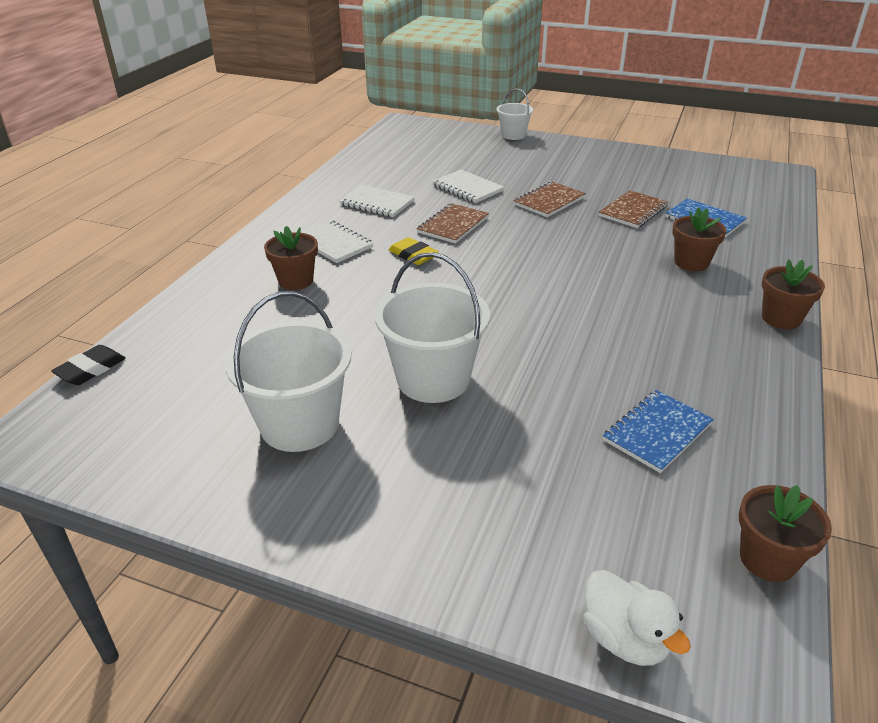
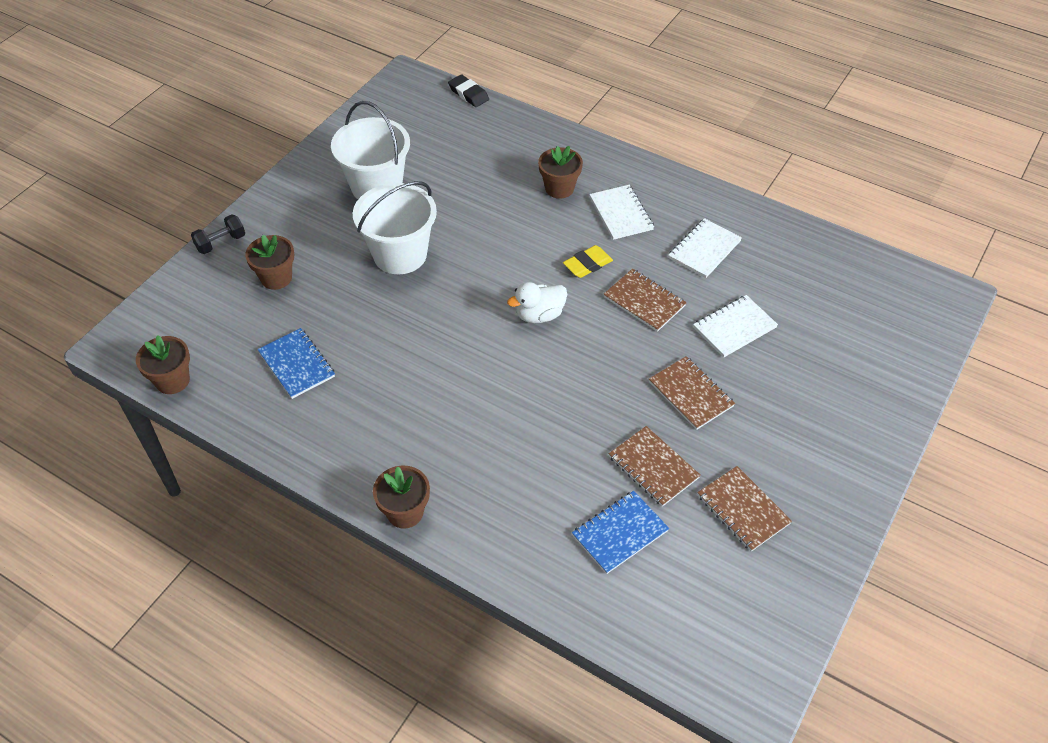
camera: 100 degrees right, 15 degrees up
white notebook [301,220,373,263] -> white notebook turned 75 degrees counterclockwise [589,185,654,240]
white bucket [496,89,533,140] -> none
white duck [584,570,691,666] -> white duck moved to [507,282,567,323]
brown flower pot [672,207,727,271] -> brown flower pot moved to [245,235,294,290]
none -> black dumbbell [191,214,245,254]
none -> brown notebook [697,466,792,552]

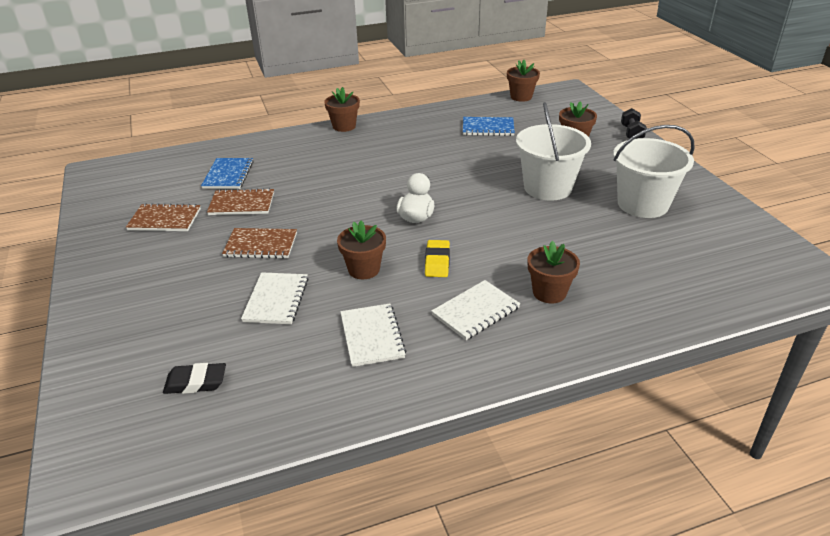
camera: 130 degrees right, 15 degrees down
black eraser [448,74,489,107] -> black eraser moved to [163,363,226,394]
white notebook [589,185,654,240] -> white notebook turned 60 degrees counterclockwise [431,280,520,340]
brown notebook [603,269,687,332] -> brown flower pot [337,220,386,279]

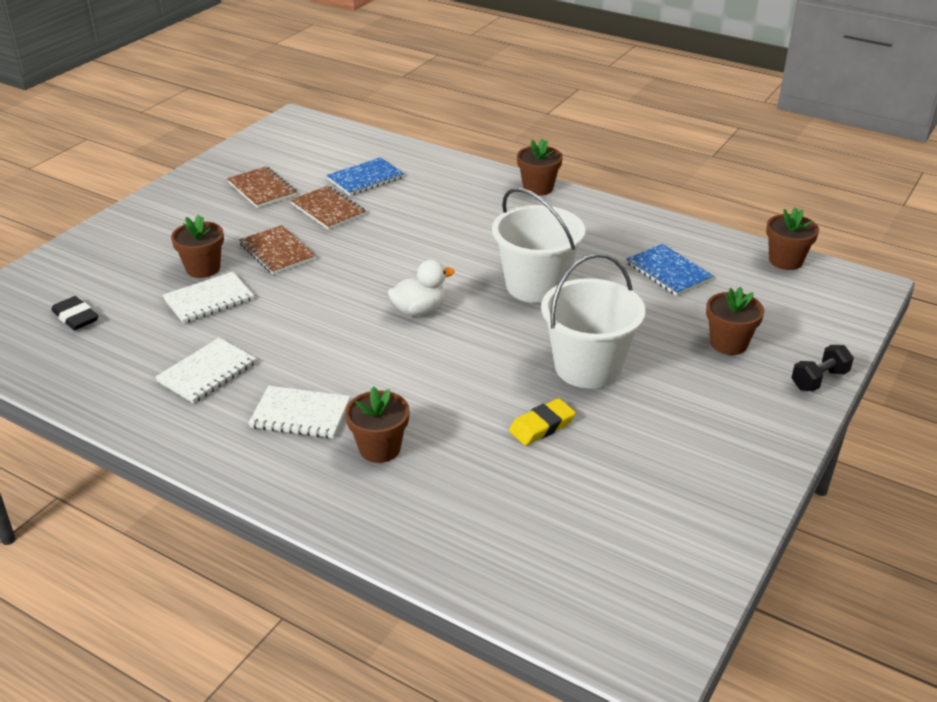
camera: 50 degrees right, 0 degrees up
brown flower pot [337,220,386,279] -> brown flower pot moved to [171,214,224,278]
yellow eraser [425,240,450,277] -> yellow eraser moved to [509,398,576,446]
white bucket [613,125,695,218] -> white bucket moved to [492,188,585,303]

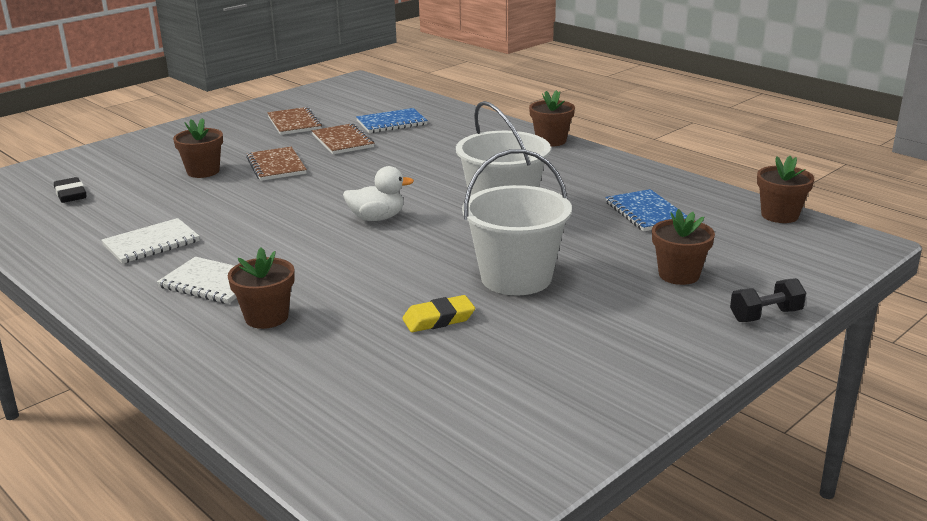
camera: 15 degrees right, 10 degrees down
white notebook [163,272,254,324] -> none

